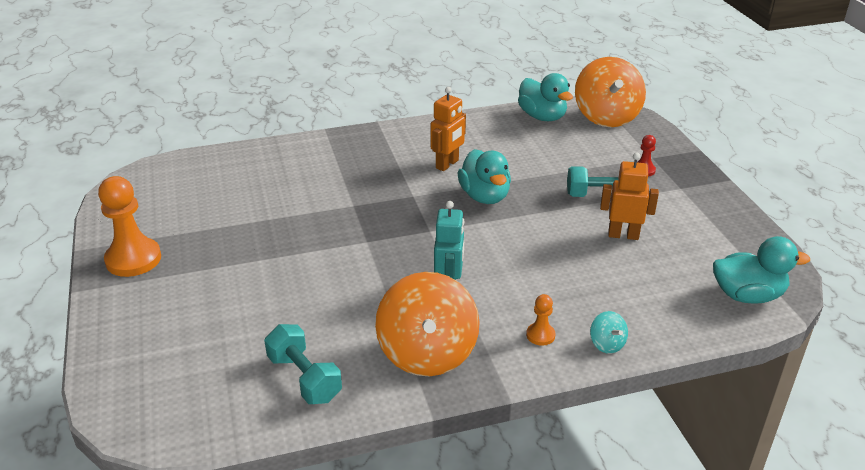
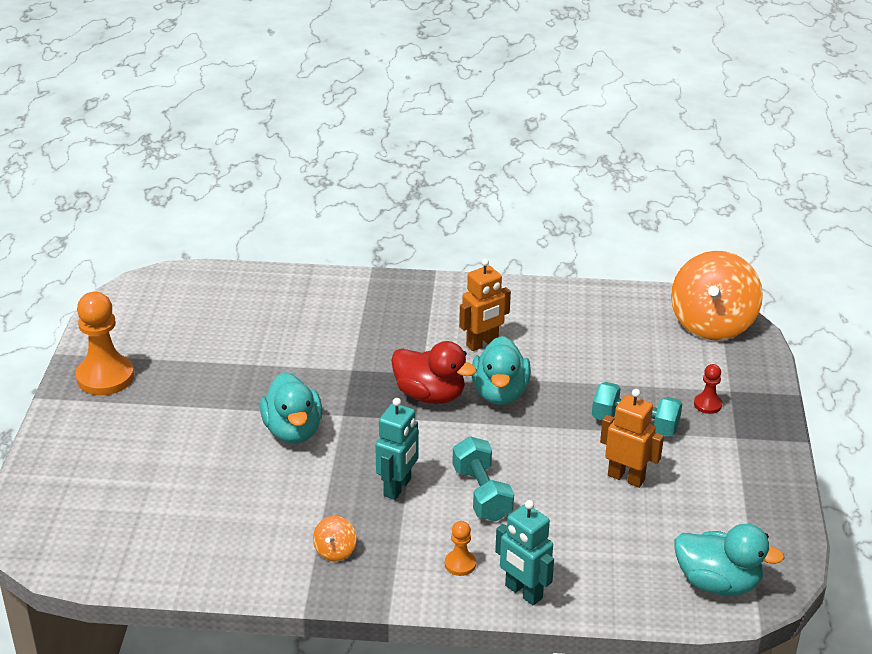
camera: 20 degrees right, 0 degrees up
turquoise dumbbell [264,324,342,404] -> turquoise dumbbell moved to [452,436,514,522]
orange spinning top [375,272,480,376] -> orange spinning top [313,516,356,561], size x0.42
turquoise duck [518,73,573,121] -> turquoise duck moved to [260,372,323,443]
turquoise spinning top [590,311,628,354] -> turquoise robot [495,500,554,605]
none -> red duck [391,341,477,404]

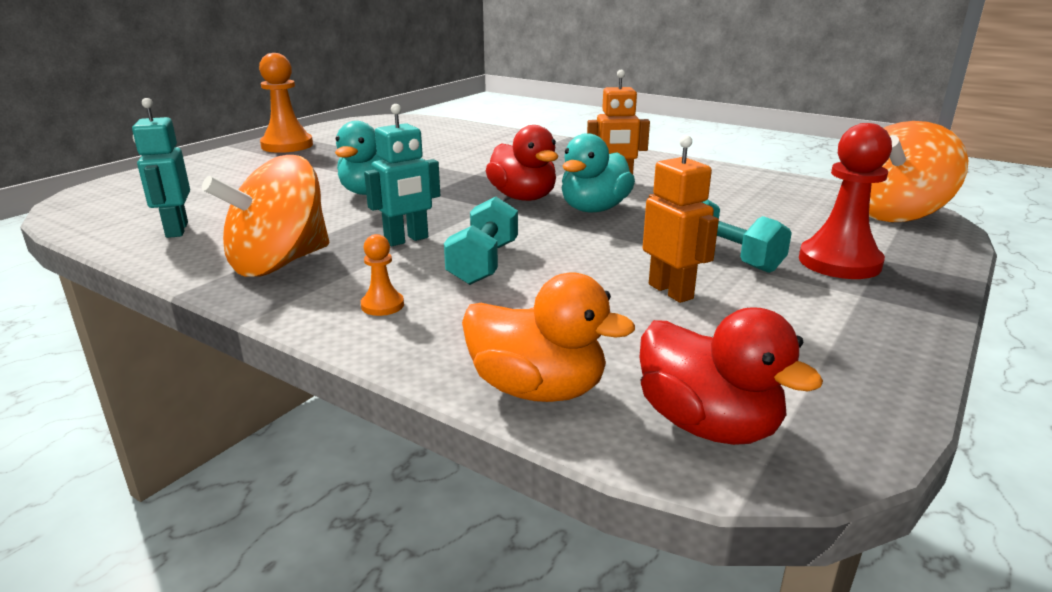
camera: 30 degrees right, 10 degrees down
orange spinning top [313,516,356,561] -> orange spinning top [202,155,329,277], size x2.39
turquoise robot [495,500,554,605] -> turquoise robot moved to [132,98,190,238]
turquoise duck [675,524,785,596] -> red duck [639,307,823,445]
red pawn [694,364,722,414] -> red pawn [799,123,892,279], size x2.08
none -> orange duck [462,272,635,402]

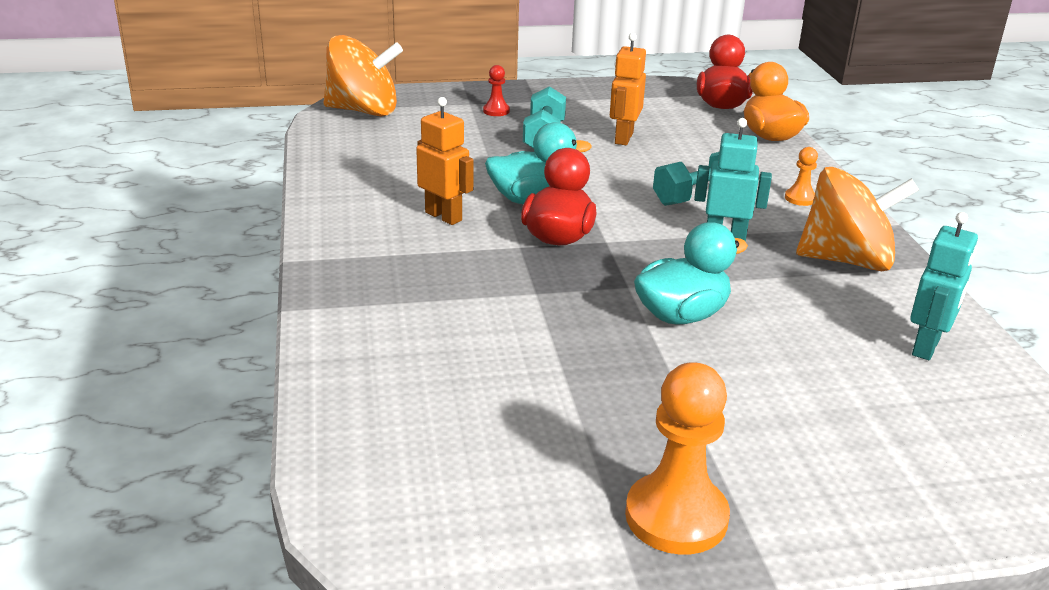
camera: 135 degrees left, 5 degrees up
red pawn [799,123,892,279] -> red pawn [483,65,510,116], size x0.48

